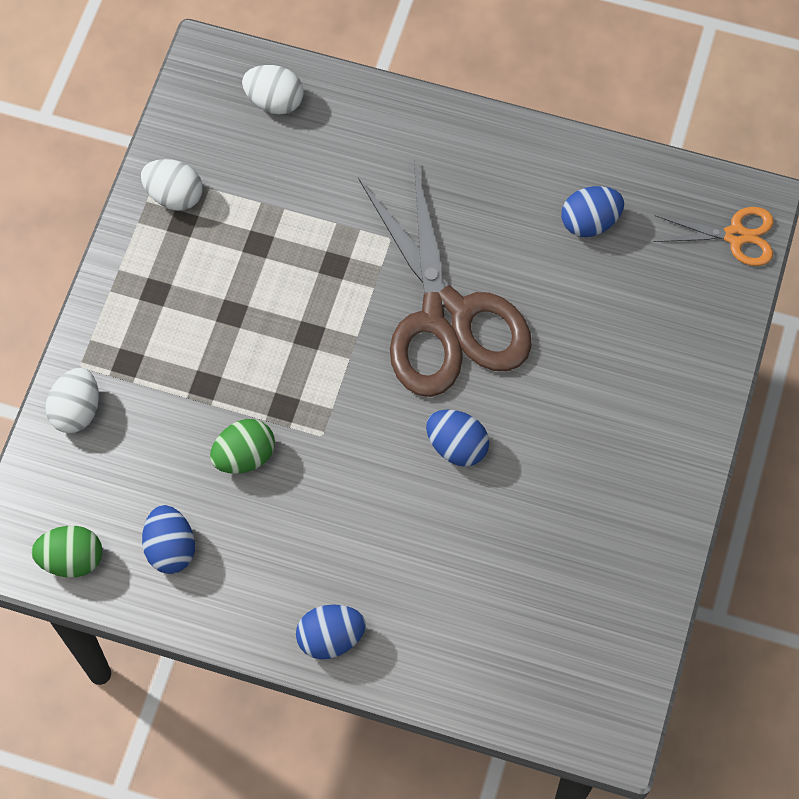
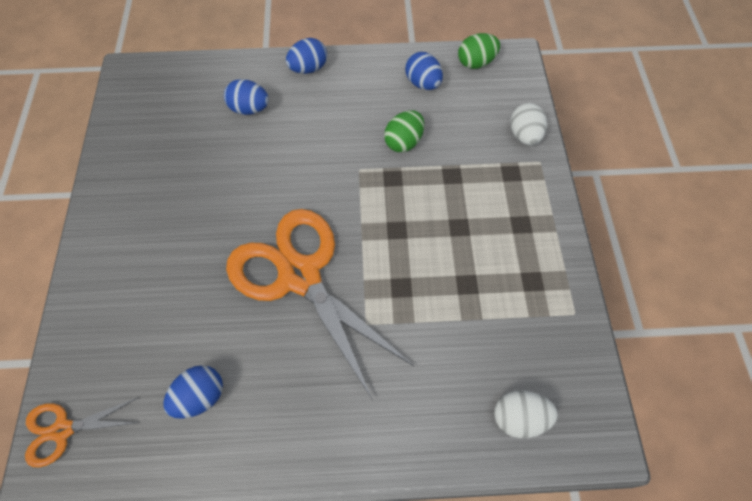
camera: 160 degrees right, 5 degrees down
white egg [141,159,202,211] -> none
brown scissors [358,159,532,397] -> orange scissors [226,209,414,399]
blue egg [426,409,489,467] -> blue egg moved to [224,79,269,115]

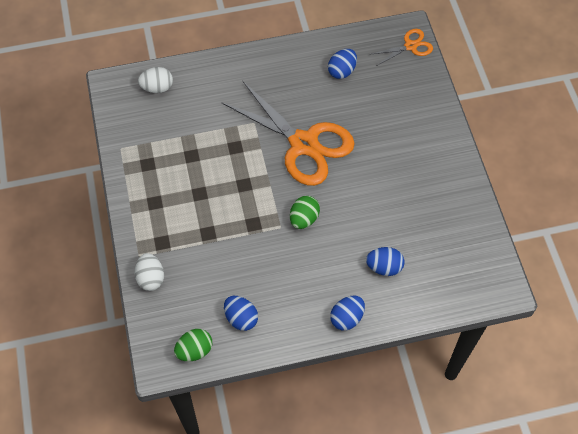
camera: 170 degrees right, 0 degrees up
green egg [384,110,424,152] -> green egg moved to [290,196,320,229]

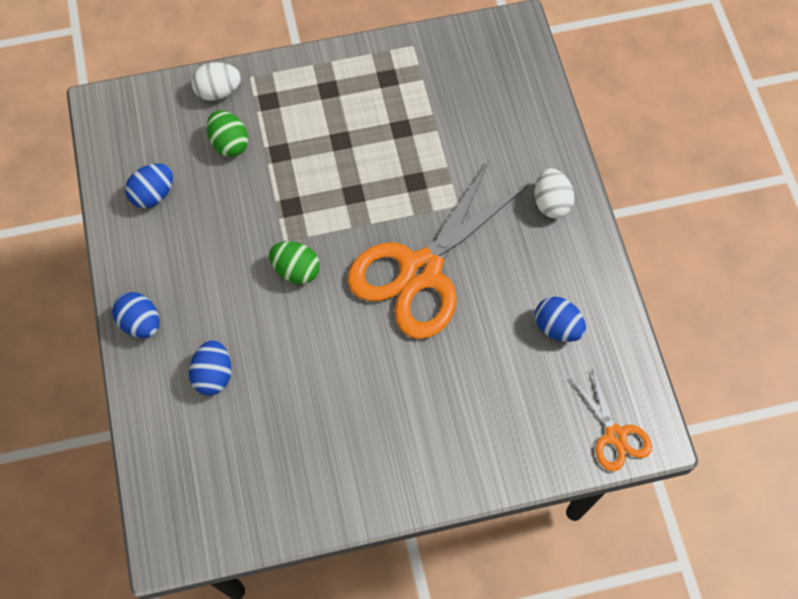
camera: 90 degrees right, 5 degrees up
white egg [138,67,173,93] -> white egg moved to [535,168,574,218]
green egg [174,329,212,361] -> green egg moved to [207,110,248,157]

